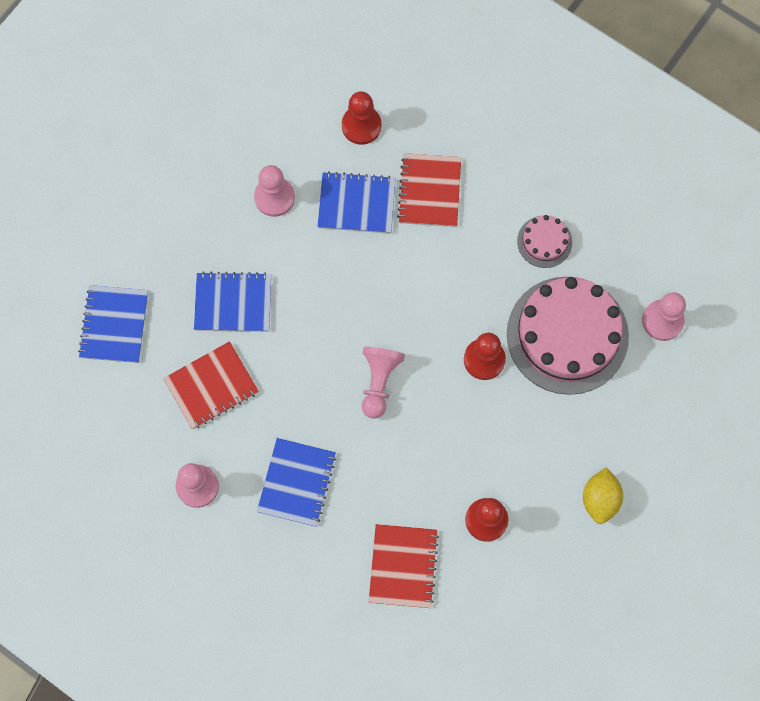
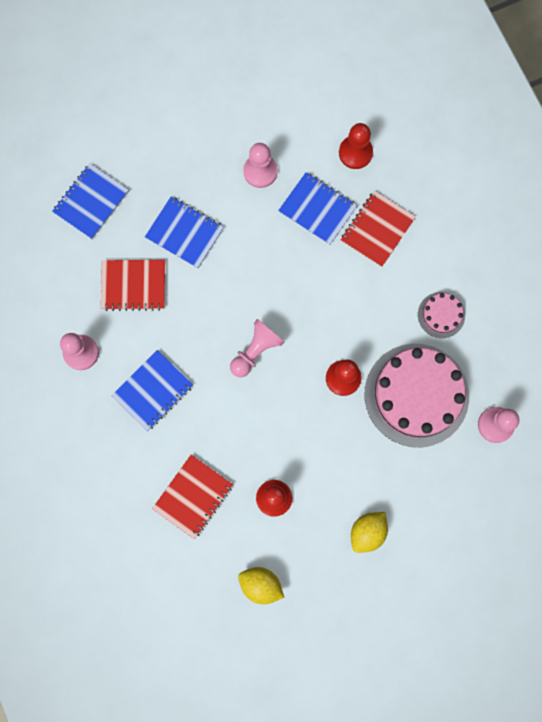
camera: 30 degrees right, 5 degrees up
none -> yellow lemon [238,567,284,604]

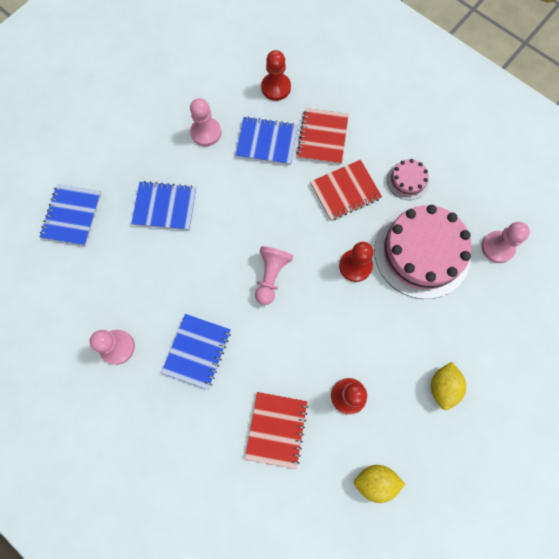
camera: 25 degrees left, 5 degrees down
red notebook [101,260,165,311] -> red notebook moved to [310,160,382,221]

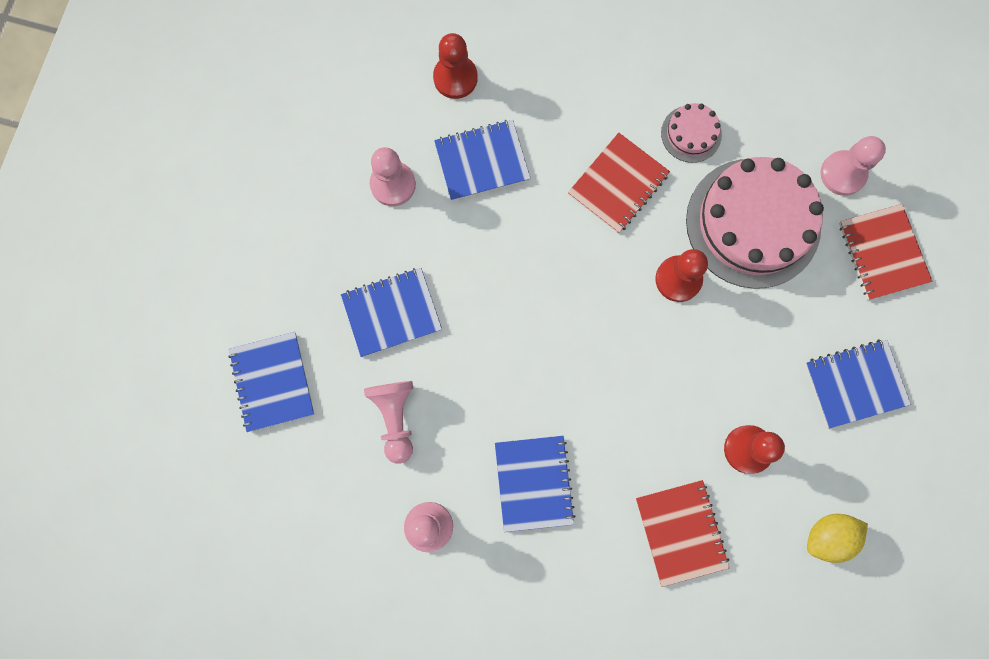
camera: 25 degrees left, 5 degrees up
pink pawn [255,246,293,305] -> pink pawn moved to [364,381,413,464]
red notebook [297,108,349,164] -> red notebook moved to [839,204,933,300]
yellow lemon [431,362,466,410] -> blue notebook [805,340,911,428]

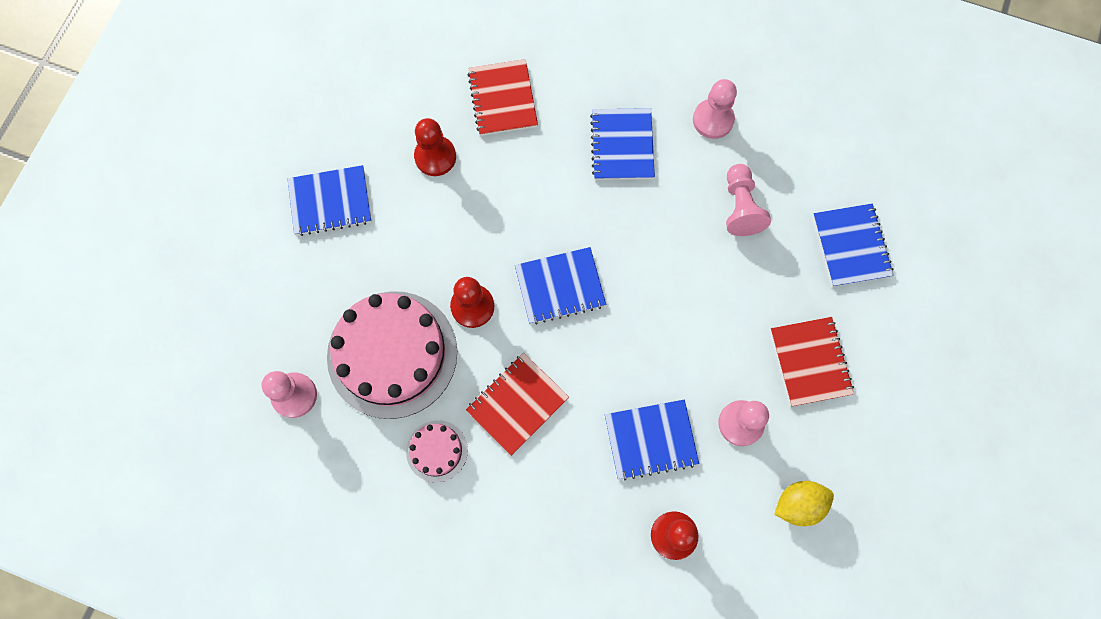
camera: 175 degrees left, 5 degrees down
blue notebook [341,268,442,357] -> blue notebook moved to [515,247,606,324]
yellow lemon [807,514,868,563] -> yellow lemon moved to [774,481,834,526]
red notebook [839,204,933,300] -> red notebook moved to [770,317,854,407]

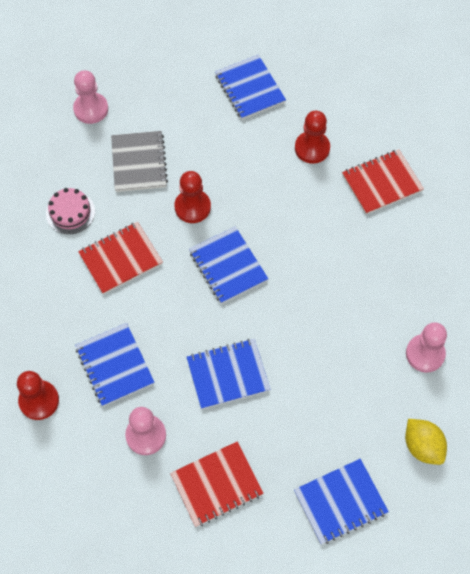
camera: 75 degrees right, 10 degrees down
pink cake [327,291,457,419] -> grey notebook [111,131,168,192]
red notebook [466,353,569,456] -> red notebook turned 60 degrees counterclockwise [78,222,163,295]
blue notebook [590,108,655,180] -> blue notebook moved to [187,339,271,409]
pink pawn [726,164,771,236] -> none
yellow lemon [774,481,834,526] -> yellow lemon moved to [405,419,447,465]

